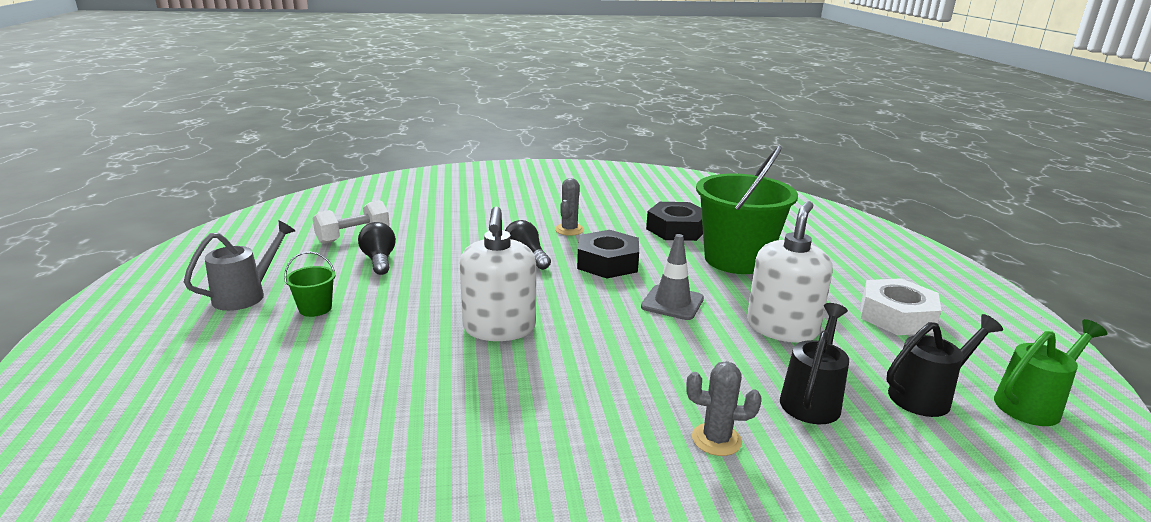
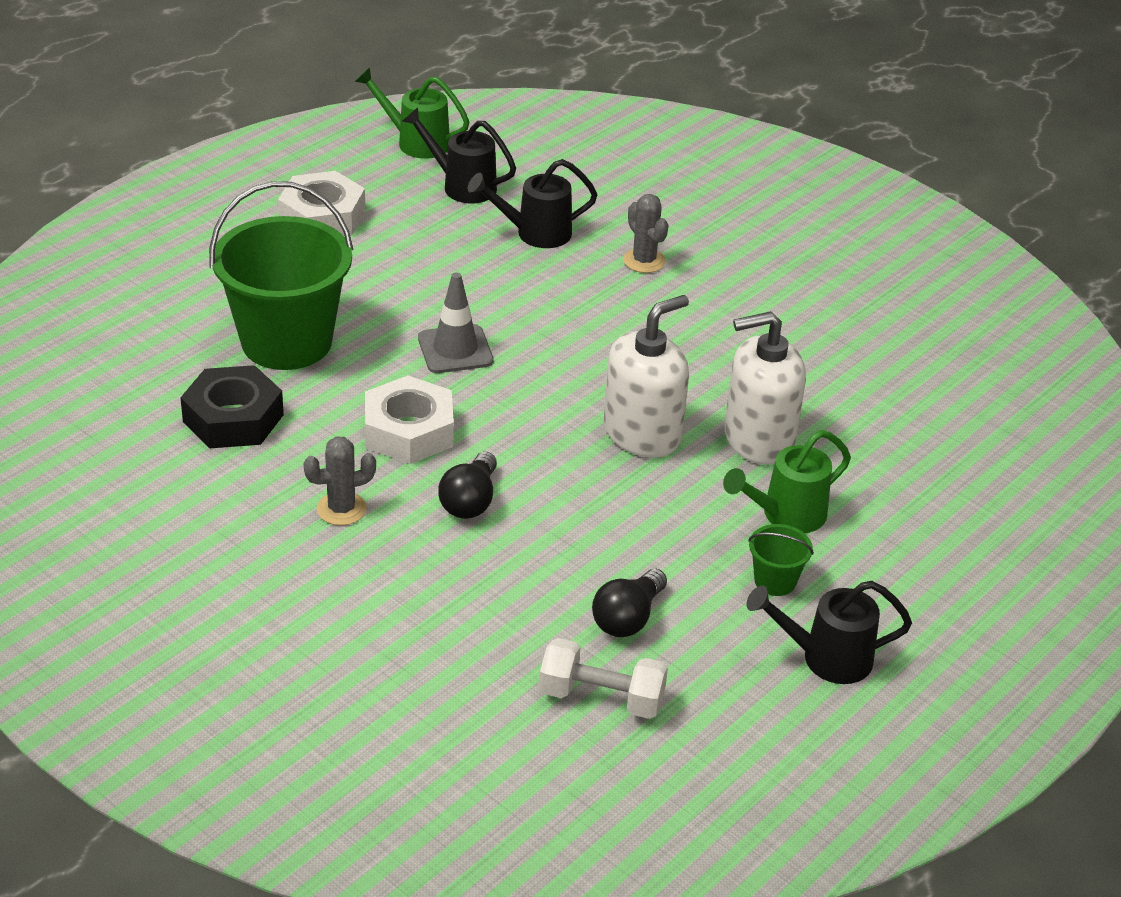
camera: 130 degrees left, 15 degrees up
grey watering can [184,221,295,311] -> black watering can [747,581,912,684]
black nut [577,230,639,278] -> white nut [365,375,454,464]
white soap dispenser [747,201,832,342] -> white soap dispenser moved to [725,311,806,464]
none -> green watering can [723,430,851,533]

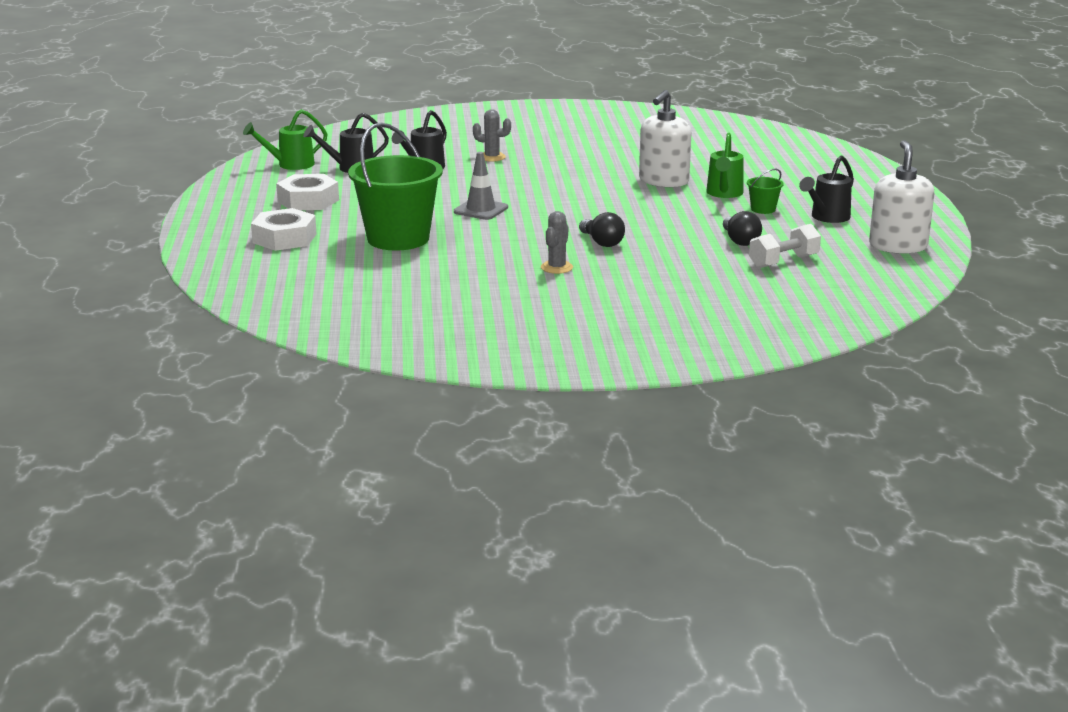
camera: 45 degrees left, 15 degrees down
black nut [180,365,284,448] -> none
white nut [365,375,454,464] -> white nut moved to [251,208,317,251]
white soap dispenser [604,295,689,457] -> white soap dispenser moved to [869,140,934,254]

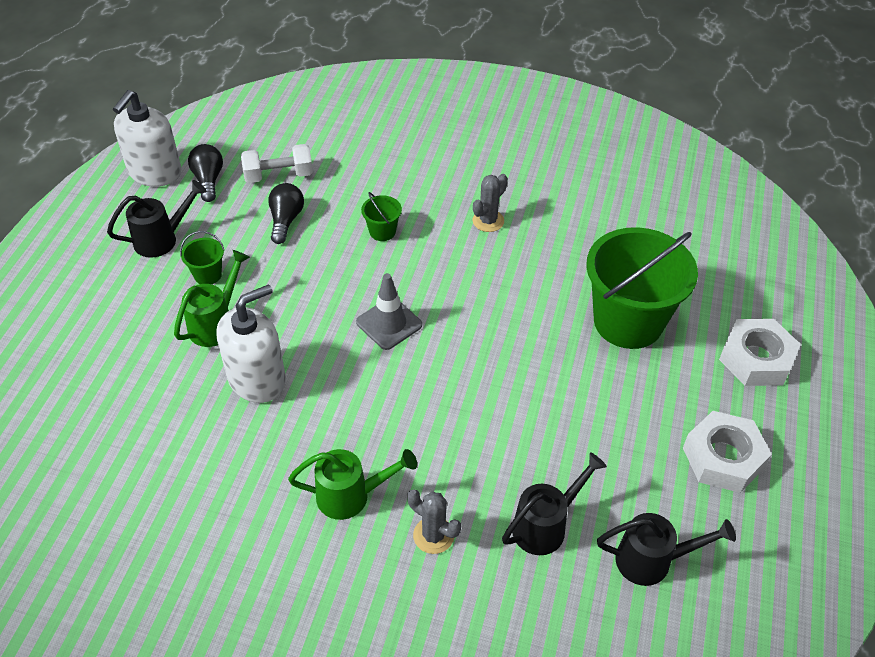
camera: 160 degrees left, 25 degrees up
green watering can [243,109,328,170] -> green watering can moved to [288,449,417,520]
grey traffic cone [454,152,508,220] -> grey traffic cone moved to [356,273,422,350]
black light bulb [579,212,625,247] -> black light bulb moved to [188,144,223,202]
none -> green bucket [361,192,402,241]

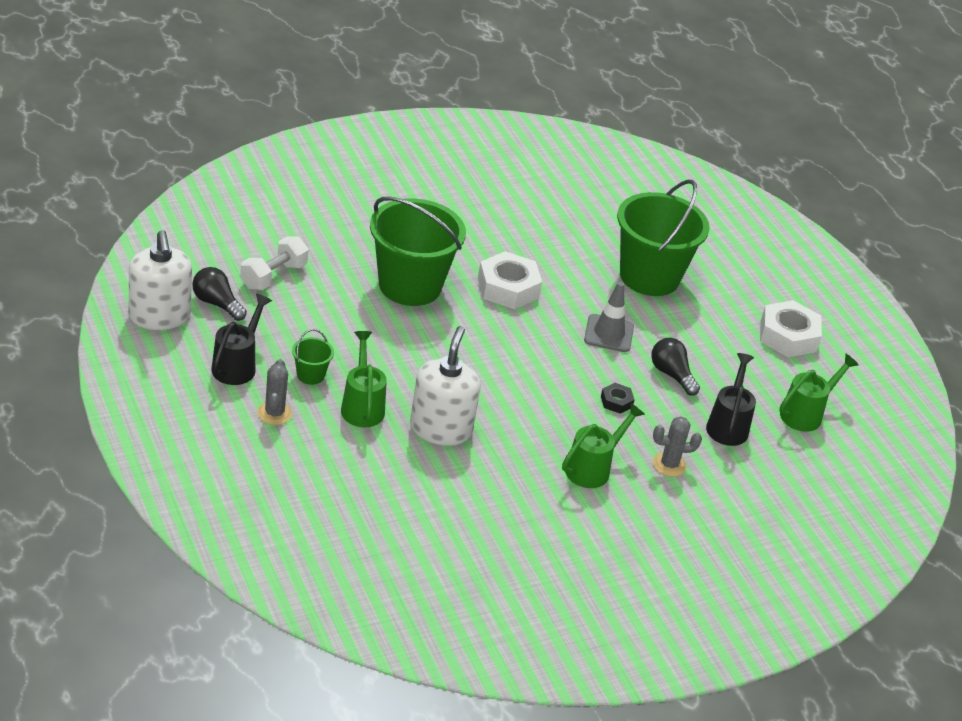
camera: 45 degrees left, 10 degrees down
black light bulb [268,183,304,244] -> black light bulb moved to [651,338,700,396]
grey traffic cone [356,273,422,350] -> grey traffic cone moved to [584,282,634,352]
green bucket [361,192,402,241] -> green bucket [370,196,466,306], size x2.43
grey cactus [473,174,508,232] -> grey cactus moved to [257,359,292,425]
black watering can [597,513,736,586] -> green watering can [779,354,859,432]
white nut [719,319,801,386] -> white nut moved to [478,251,542,309]
none -> black nut [601,383,635,414]

